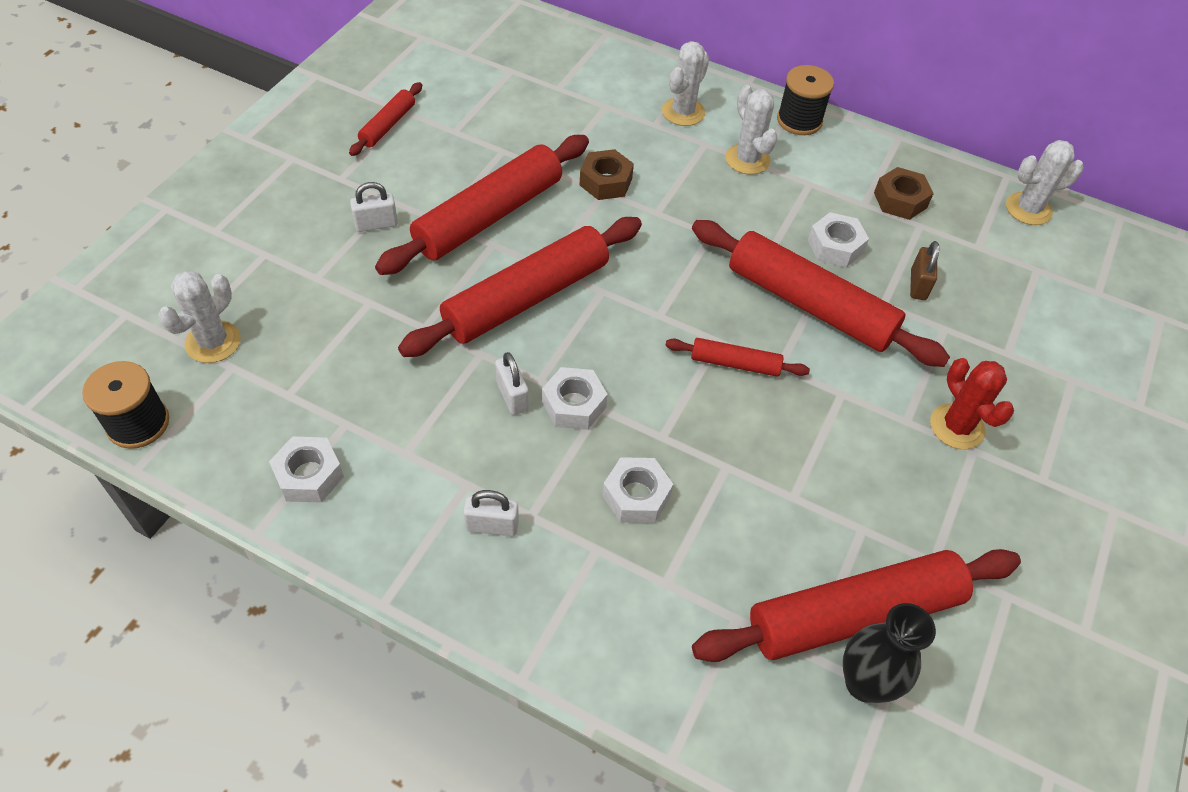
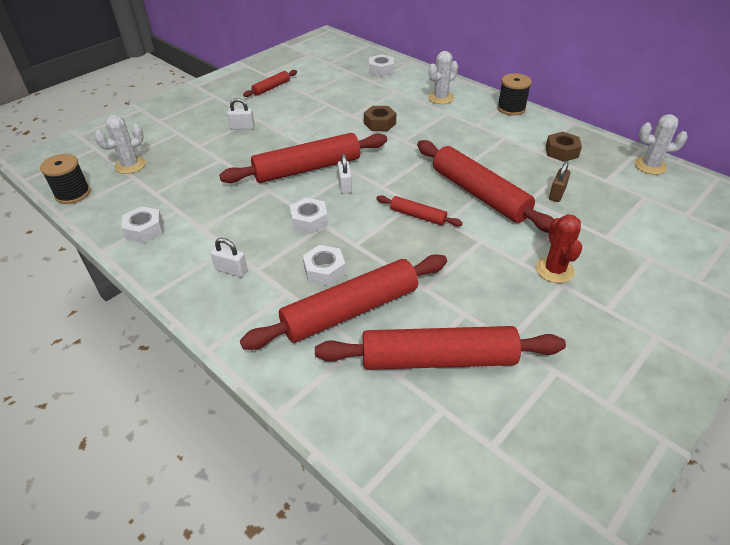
camera: 20 degrees right, 10 degrees down
red rolling pin [375,135,589,275] -> red rolling pin moved to [240,255,447,350]
white padlock [495,352,529,415] -> white padlock moved to [338,154,352,194]
white cactus [725,85,777,174] -> none
white nut [808,212,869,267] -> white nut moved to [369,54,394,77]
black vase [843,603,936,703] -> none

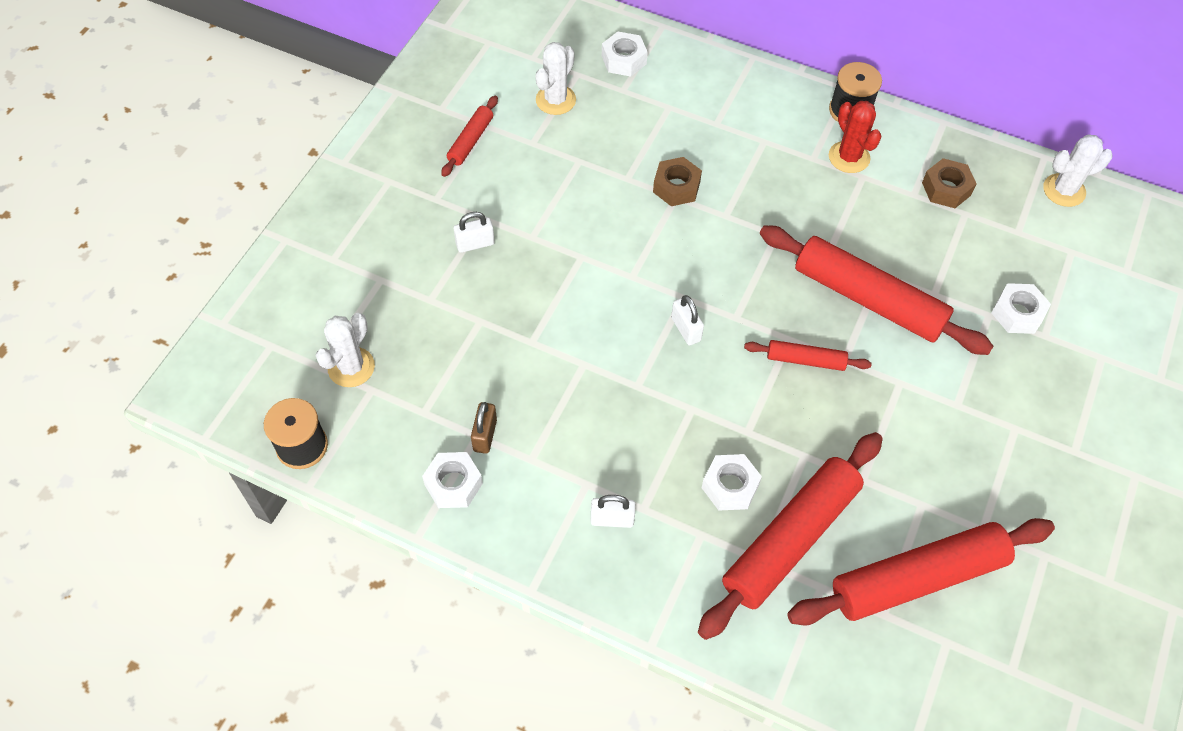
camera: 20 degrees left, 15 degrees up
red rolling pin [219,133,387,183] -> none
white nut [290,198,328,234] -> white nut moved to [991,283,1051,334]
white cactus [428,51,458,104] -> white cactus moved to [535,42,576,115]
red cactus [536,214,582,283] -> red cactus moved to [829,101,882,173]
brown padlock [549,161,571,202] -> brown padlock moved to [471,402,497,454]

